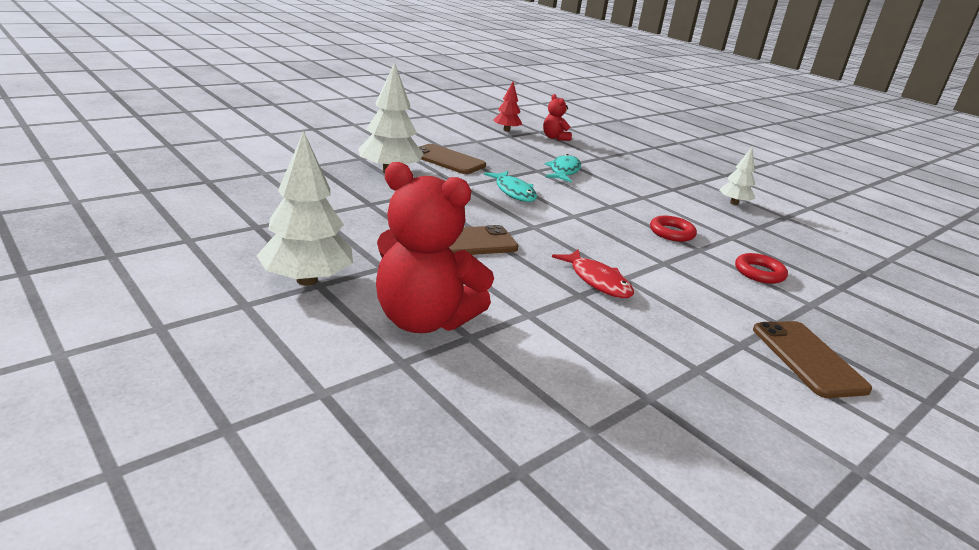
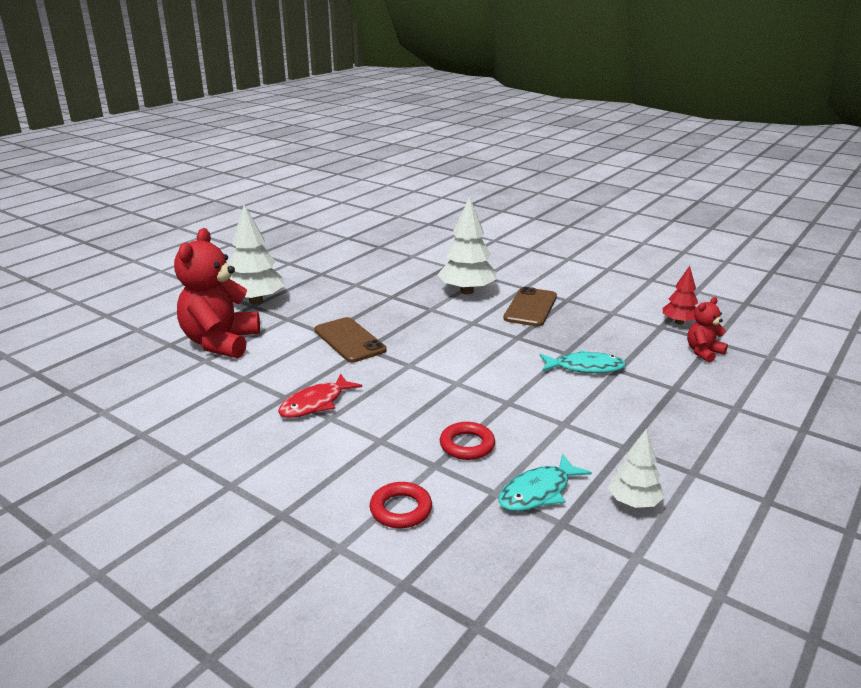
camera: 80 degrees right, 0 degrees up
turquoise fish [484,171,537,202] -> turquoise fish moved to [499,454,592,511]
brown phone [753,321,872,398] -> none

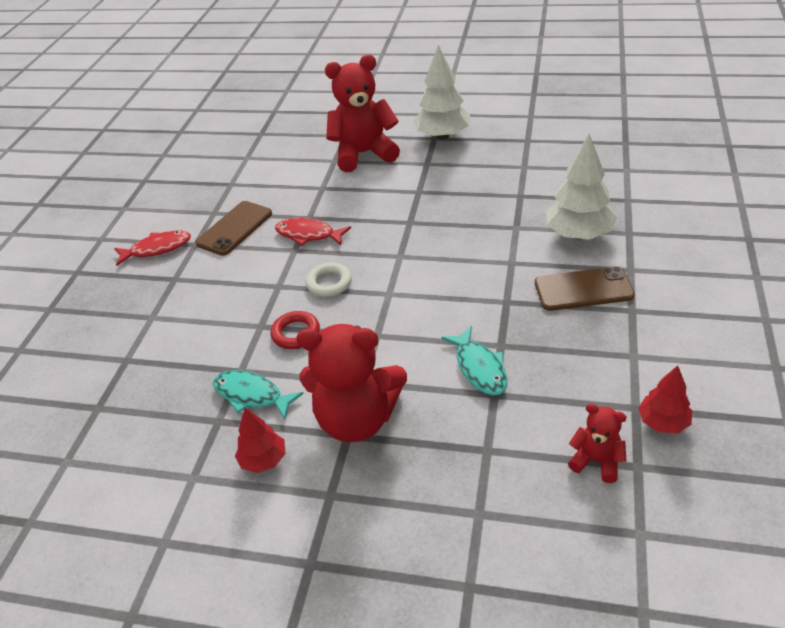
camera: 70 degrees right, 15 degrees up
brown phone [314,317,387,363] -> brown phone moved to [196,201,272,256]
red ring [370,482,432,528] -> none
white tree [608,429,664,508] -> red tree [235,407,286,473]
none -> red fish [114,230,191,266]
none -> red teddy bear [296,324,407,442]
none -> white ring [306,263,352,297]

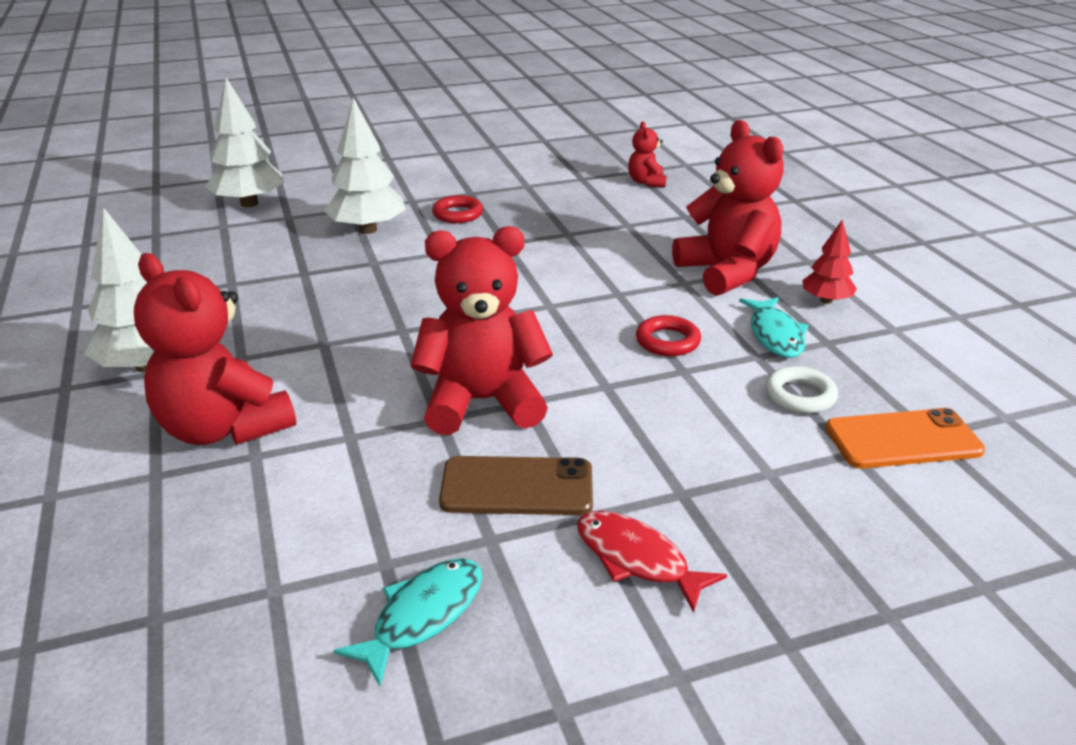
camera: 125 degrees left, 10 degrees down
red fish [275,218,351,246] -> red teddy bear [411,226,553,435]
white ring [306,263,352,297] -> white ring moved to [765,366,838,414]
turquoise fish [441,326,507,396] -> turquoise fish moved to [333,558,482,686]
brown phone [535,266,635,311] -> red ring [432,195,483,223]
red tree [638,365,692,433] -> none
none -> white tree [205,78,284,207]
none -> orange phone [826,408,985,468]

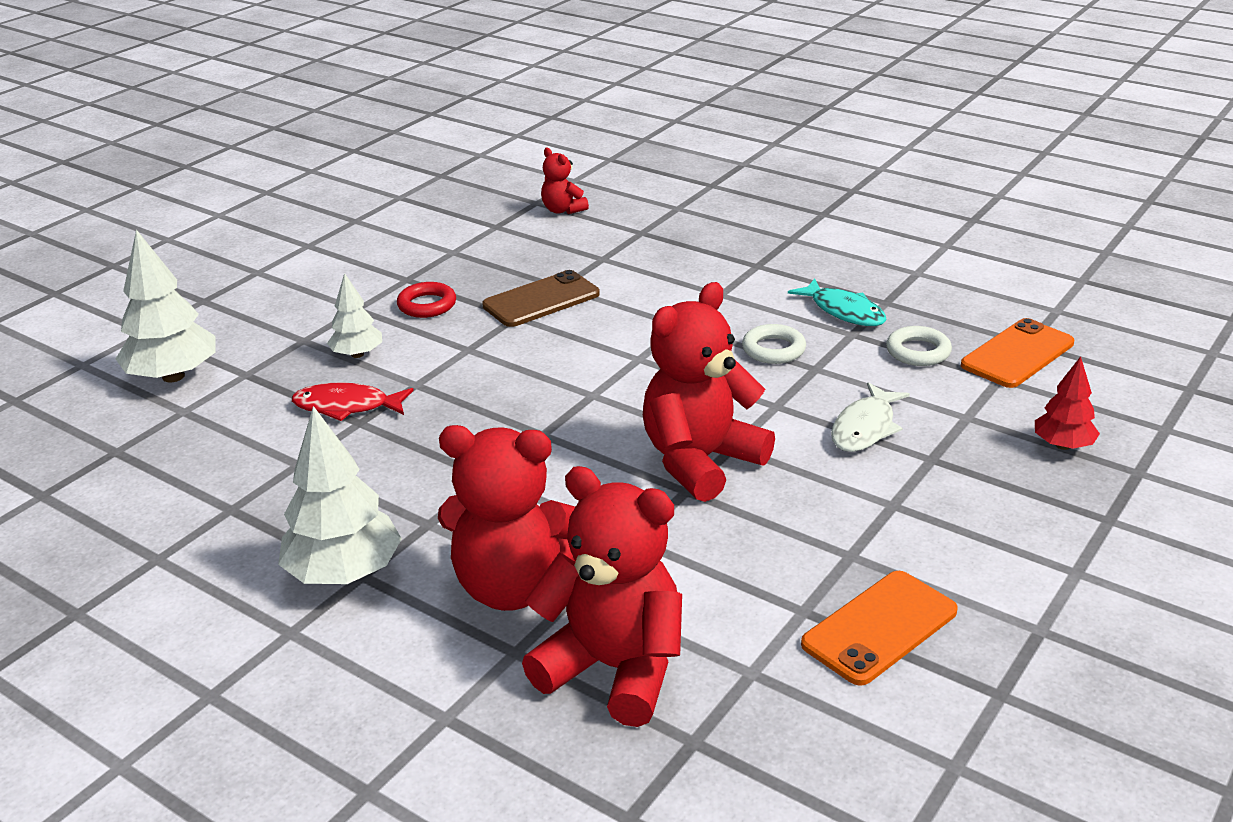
camera: 35 degrees left, 0 degrees up
white tree [324,98,406,234] -> white tree [327,273,382,358], size x0.58
turquoise fish [333,558,482,686] -> orange phone [801,571,958,686]
brown phone [439,456,593,515] -> brown phone moved to [482,270,600,327]
red fish [577,511,727,613] -> red fish moved to [292,382,414,421]
red ring [636,315,701,356] -> white ring [742,324,806,364]
red teddy bear [672,120,784,296] -> red teddy bear moved to [522,466,682,727]
red tree [802,220,857,304] -> red tree moved to [1035,356,1100,450]
none -> white fish [831,382,910,452]

